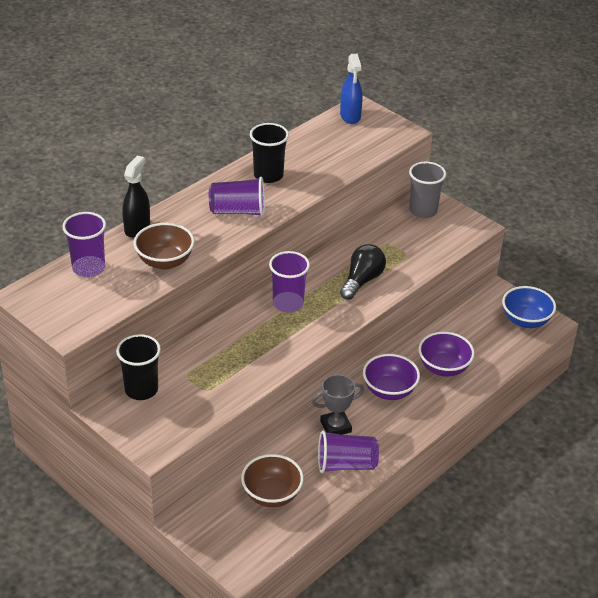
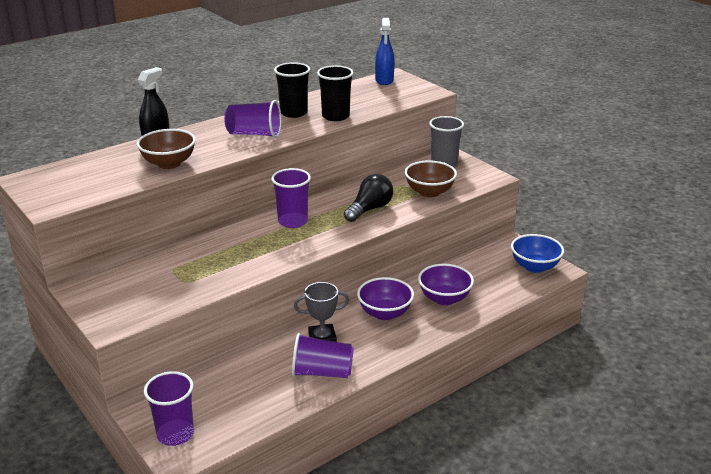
camera: 10 degrees right, 10 degrees down
purple cup [62,212,106,277] -> purple cup moved to [144,371,194,446]
black cup [116,334,161,400] -> black cup moved to [317,65,354,121]
brown bowl [241,454,304,507] -> brown bowl moved to [405,160,457,197]

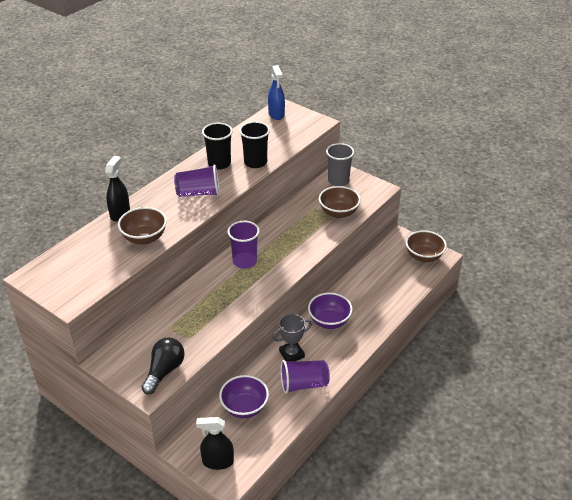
camera: 15 degrees left, 10 degrees up
purple cup [144,371,194,446] -> black spray bottle [196,417,234,470]
black light bulb [344,174,393,222] -> black light bulb moved to [141,338,185,395]
purple bowl [418,264,474,305] -> purple bowl moved to [219,375,269,418]
blue bowl [511,234,564,273] -> brown bowl [406,230,447,262]

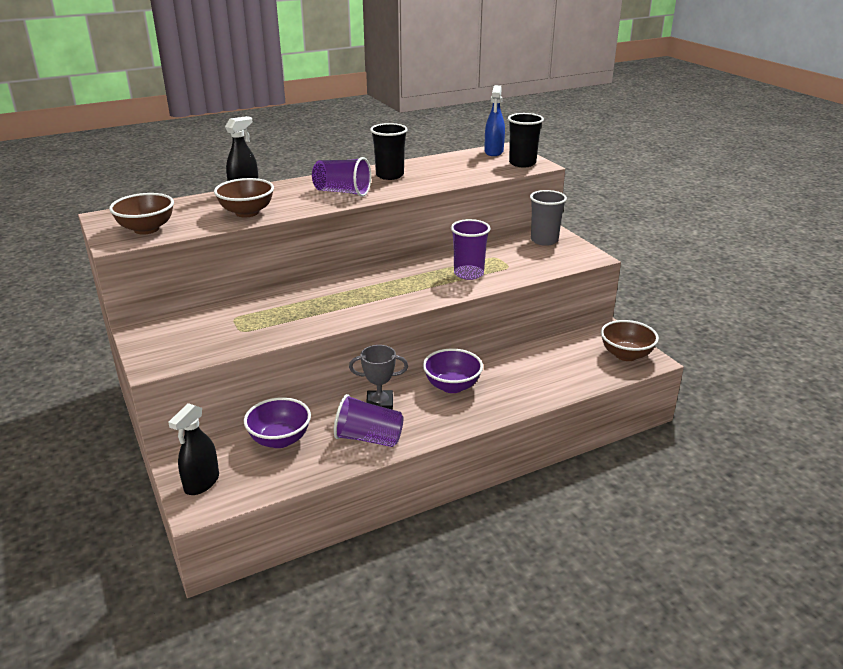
camera: 25 degrees right, 10 degrees down
black light bulb [141,338,185,395] -> none
black spray bottle [196,417,234,470] -> black spray bottle turned 90 degrees counterclockwise [168,403,219,495]
purple cup [228,221,260,269] -> purple cup moved to [451,219,491,280]
black cup [239,121,270,168] -> black cup moved to [508,113,544,167]
brown bowl [319,186,361,218] -> brown bowl moved to [109,193,174,234]

